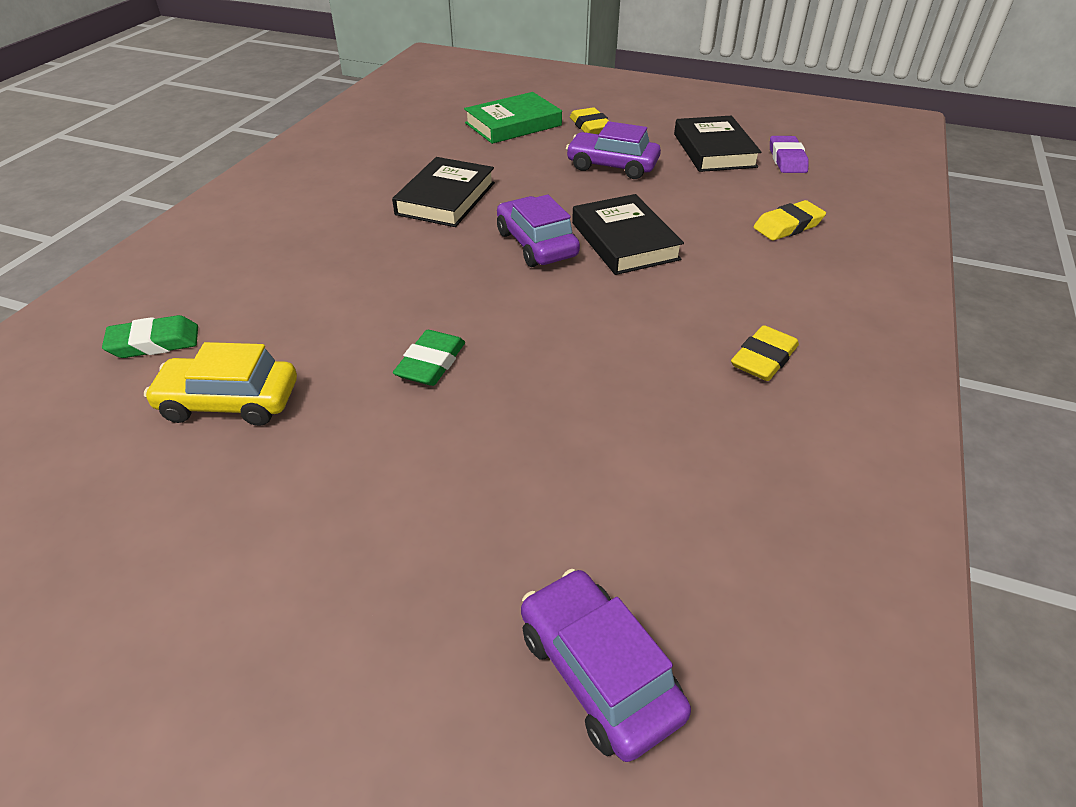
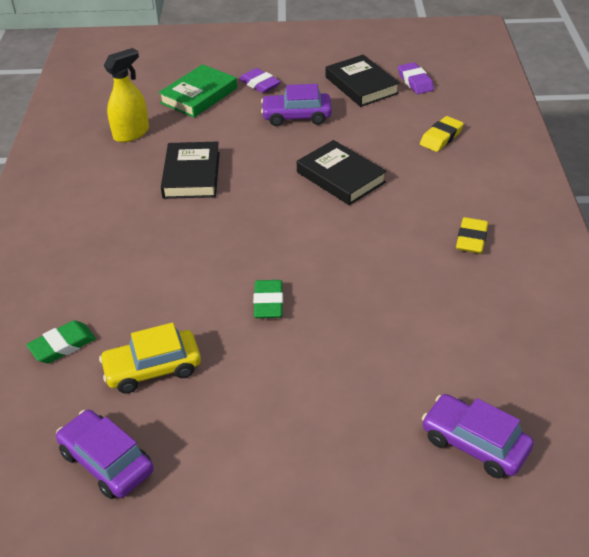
camera: 20 degrees left, 0 degrees up
purple car [497,195,580,267] -> purple car moved to [56,410,154,499]
yellow eraser [570,107,609,134] -> purple eraser [239,68,281,93]
none -> yellow spray bottle [104,48,149,142]

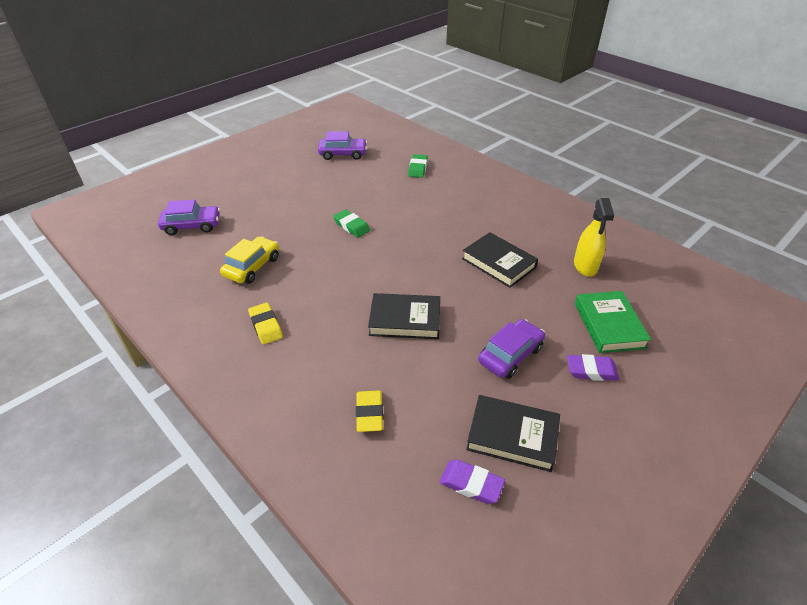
camera: 135 degrees right, 0 degrees up
yellow car [99,323,201,394] -> yellow car moved to [220,236,279,284]

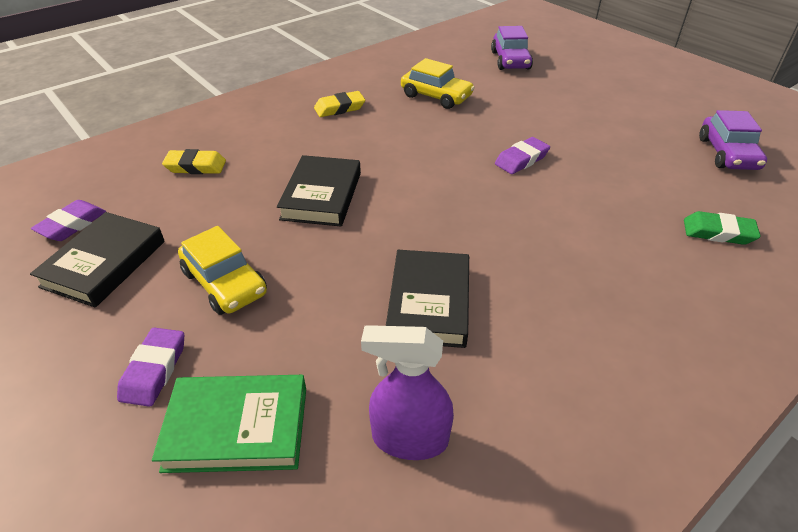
camera: 95 degrees right, 0 degrees up
green eraser [333,209,370,238] -> purple eraser [495,137,550,174]
black book [462,232,538,288] -> black book turned 45 degrees counterclockwise [386,250,469,348]
purple car [478,319,545,379] -> yellow car [178,226,267,315]
yellow spray bottle [574,198,614,277] -> purple spray bottle [361,325,454,460]

